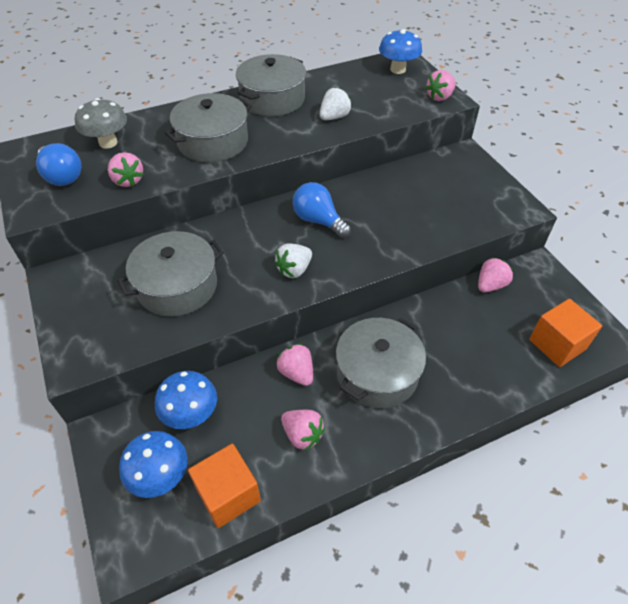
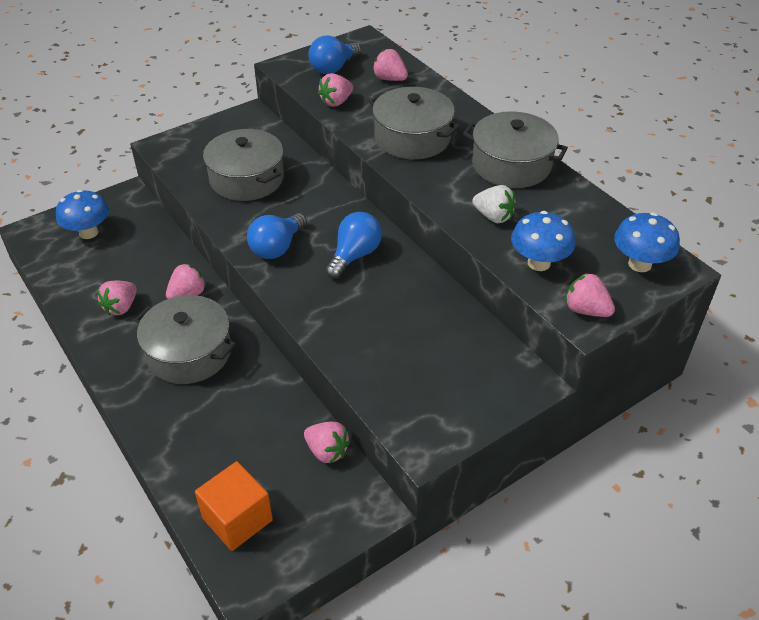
camera: 80 degrees right, 5 degrees down
grey mushroom [75,98,127,148] -> pink strawberry [373,49,408,81]
blue mushroom [155,371,217,429] -> blue mushroom moved to [511,211,575,271]
orange cube [188,444,261,528] -> none
white strawberry [274,243,312,278] -> blue light bulb [247,213,307,259]

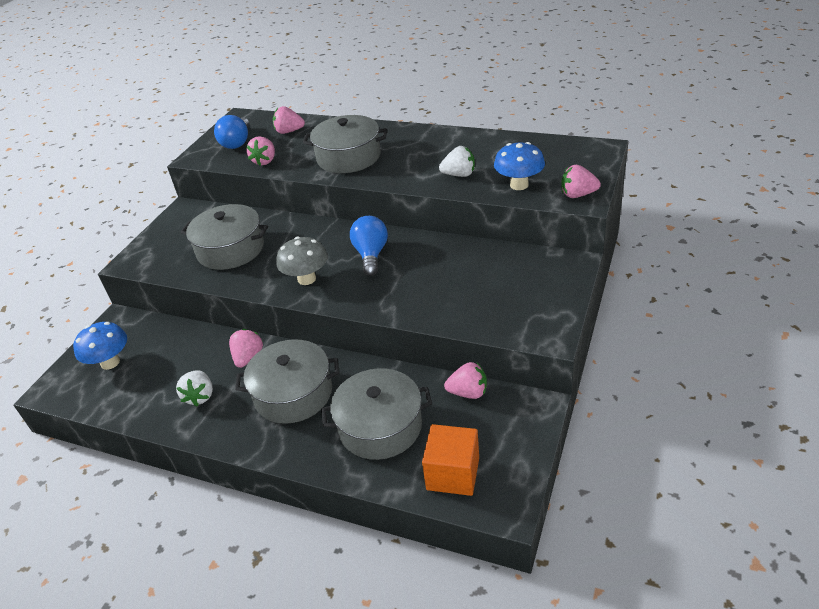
camera: 30 degrees left, 5 degrees down
pink strawberry [97,281,137,316] -> white strawberry [176,370,213,406]
blue light bulb [247,213,307,259] -> grey mushroom [276,237,328,285]
grey pot [463,111,568,188] -> grey pot moved to [321,368,432,460]
blue mushroom [614,213,680,272] -> none

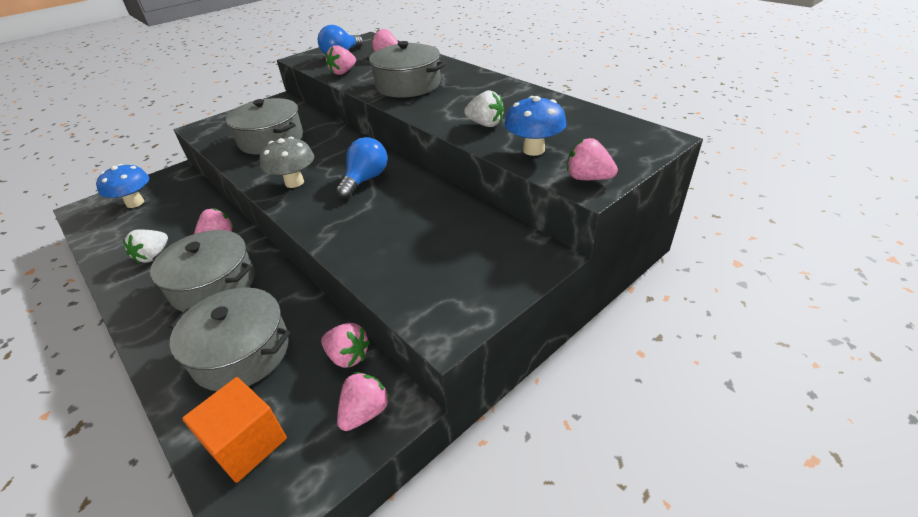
camera: 25 degrees right, 0 degrees up
none -> pink strawberry [337,372,390,431]

